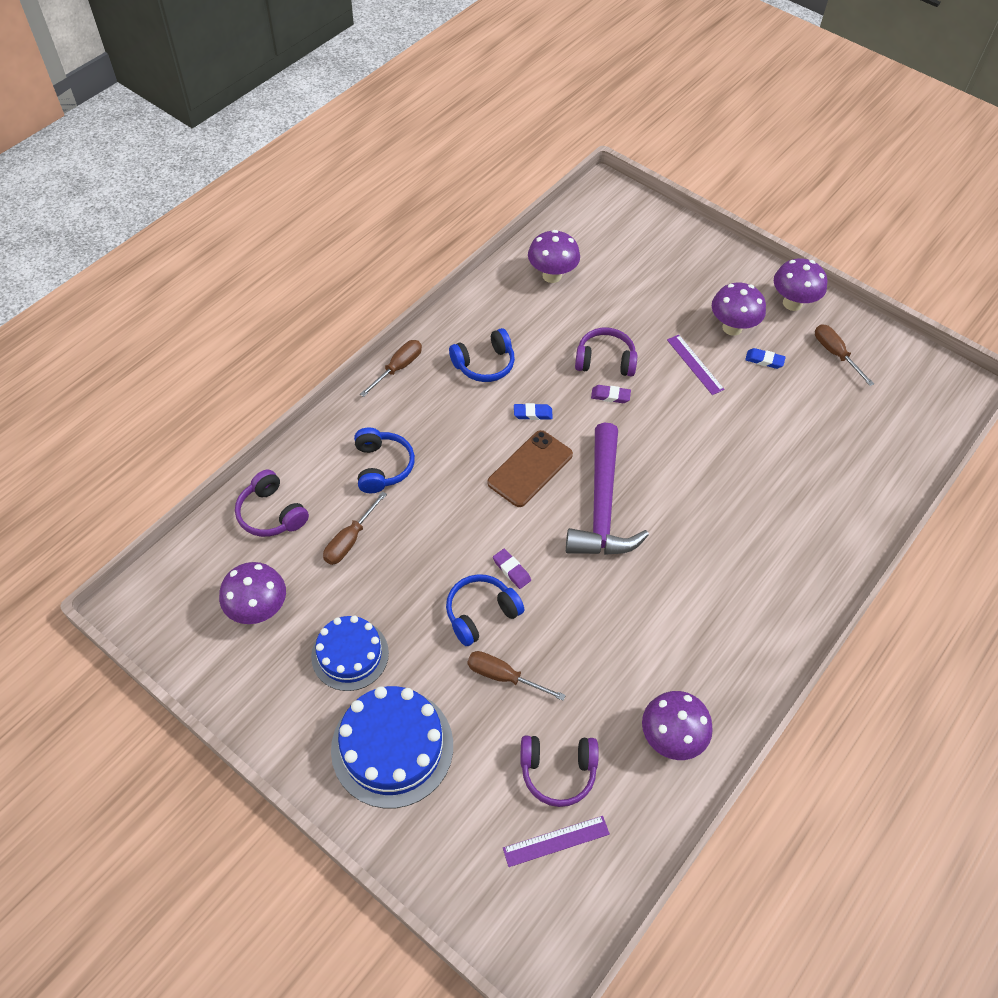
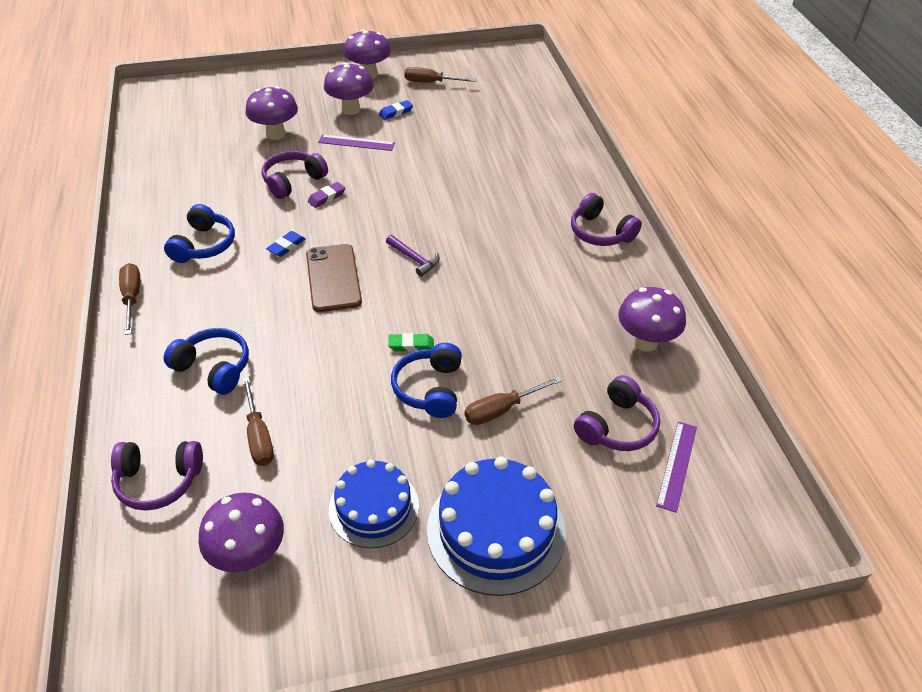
camera: 50 degrees left, 10 degrees down
purple eraser [493,549,531,589] -> green eraser [388,333,434,352]
purple mushroom [528,230,580,283] -> purple mushroom moved to [245,86,298,140]
purple hammer [566,423,649,555] -> purple hammer [386,235,440,277], size x0.42
none -> purple headphones [571,193,642,246]

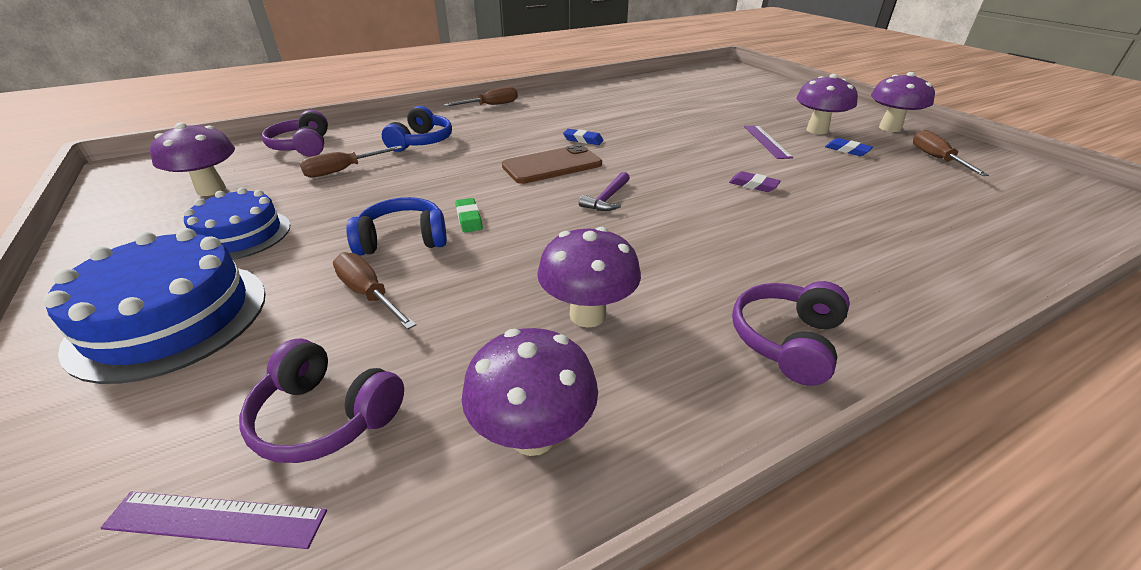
camera: 75 degrees right, 10 degrees down
blue headphones [164,204,235,263] -> none
purple mushroom [245,86,298,140] -> purple mushroom moved to [537,227,641,328]
purple headphones [262,151,328,199] -> none
purple eraser [308,182,345,208] -> purple eraser moved to [729,171,781,192]

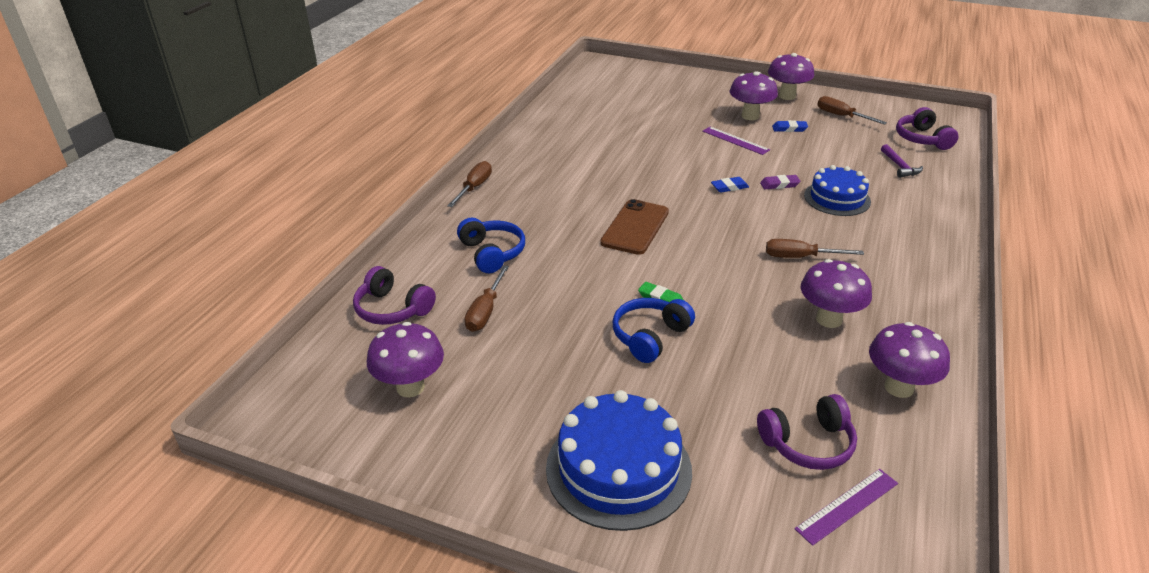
camera: 40 degrees left, 0 degrees up
blue cake [183,187,290,260] -> blue cake moved to [804,165,871,216]
brown screwdriver [333,252,416,330] -> brown screwdriver moved to [766,239,864,258]
blue eraser [563,129,604,145] -> blue eraser moved to [711,177,749,193]
purple hammer [579,172,630,211] -> purple hammer moved to [881,144,923,178]
purple headphones [732,281,850,386] -> purple headphones moved to [896,107,958,150]

